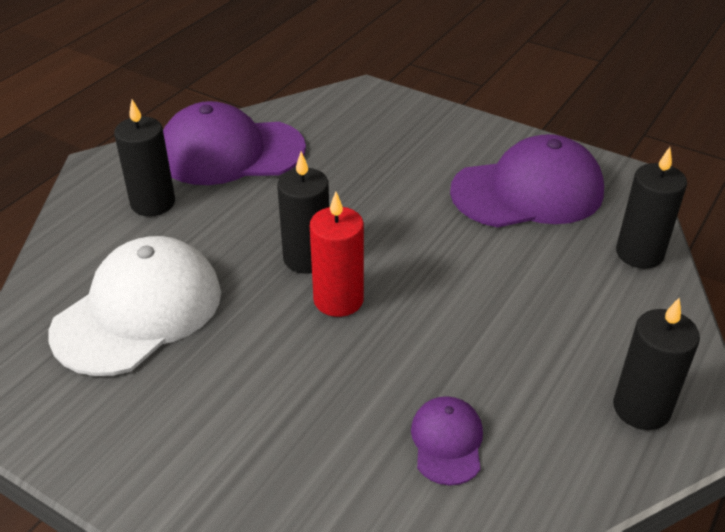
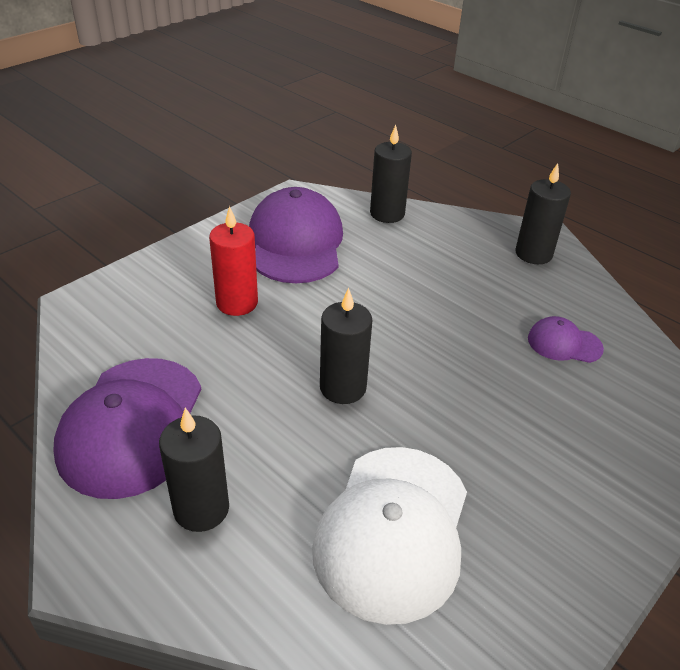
camera: 80 degrees left, 0 degrees up
white cap [48,236,221,376] -> white cap turned 120 degrees counterclockwise [312,447,467,625]
red candle [310,192,364,317] -> red candle moved to [209,206,258,316]

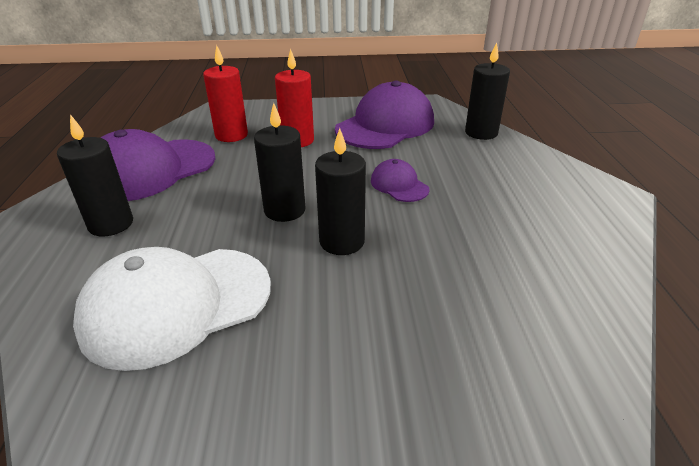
camera: 45 degrees right, 5 degrees down
black candle [515,163,571,264] -> black candle moved to [315,128,366,255]
purple cap [528,316,604,363] -> purple cap moved to [371,159,430,202]
none -> red candle [203,45,248,142]

